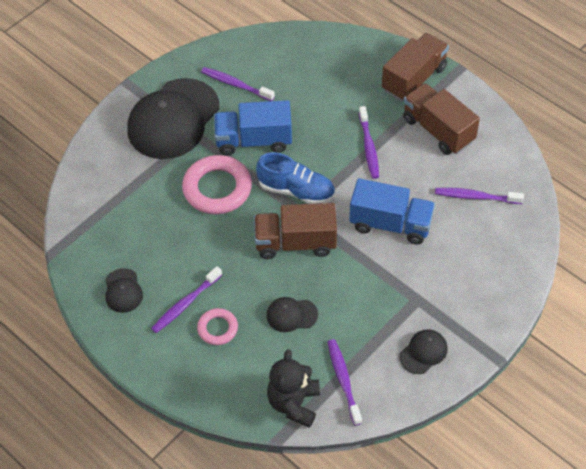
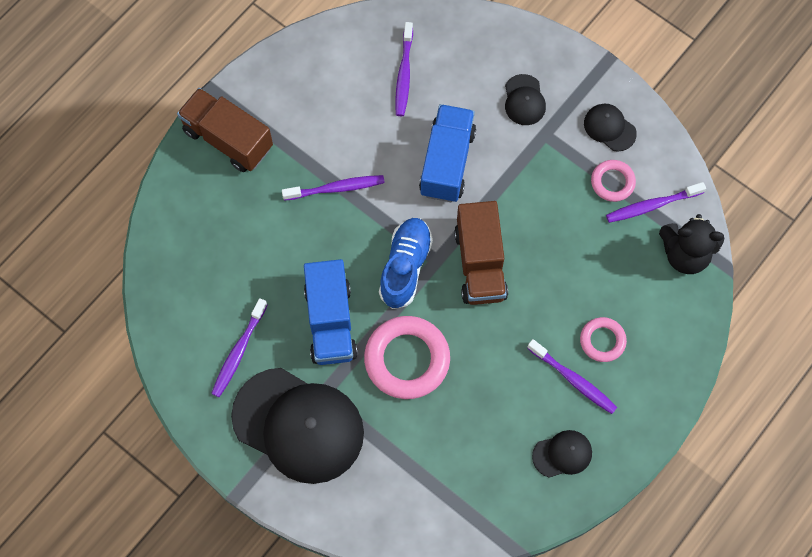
camera: 95 degrees left, 15 degrees up
black cap [266,297,318,332] -> black cap moved to [505,74,546,125]
brown truck [403,83,480,155] -> none
none -> pink ring [591,160,636,202]

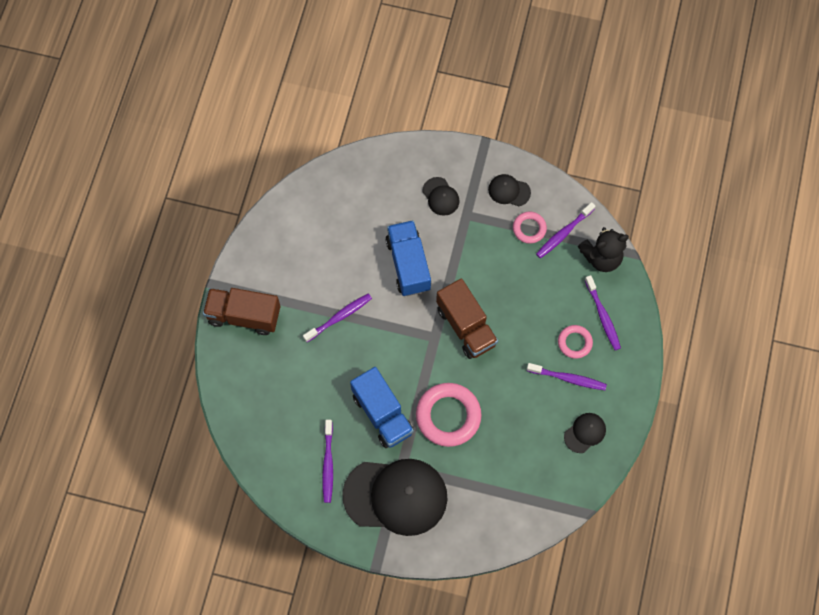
camera: 25 degrees left, 0 degrees up
blue shoe [379,218,433,309] -> none
purple toothbrush [395,22,413,116] -> purple toothbrush moved to [585,275,621,350]

